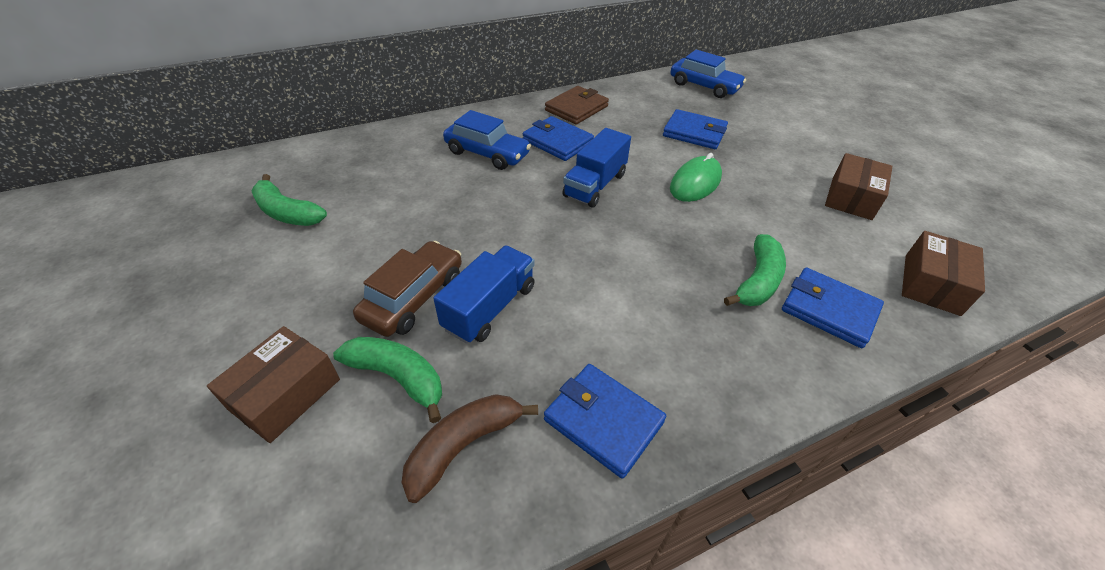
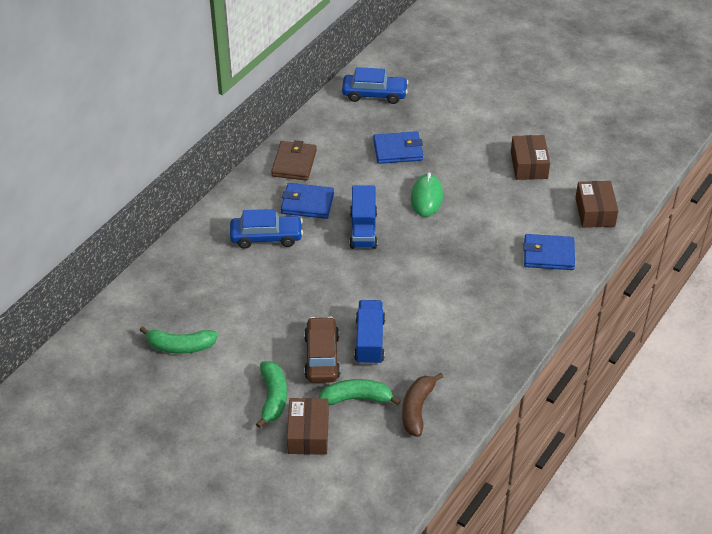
camera: 30 degrees left, 0 degrees up
blue wallet [544,364,666,479] -> none
green banana [724,234,786,306] -> green banana moved to [256,361,287,428]

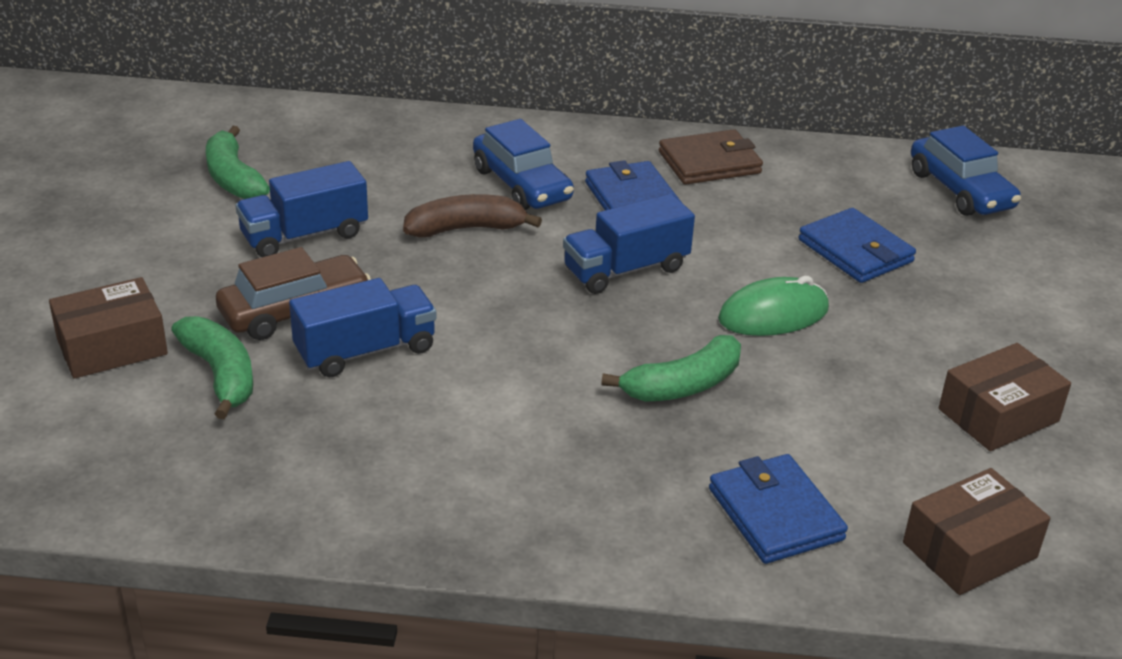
camera: 60 degrees right, 10 degrees down
green banana [256,361,287,428] -> green banana moved to [601,335,741,402]
brown banana [402,373,443,437] -> brown banana moved to [403,194,542,238]
none -> blue truck [235,161,368,257]

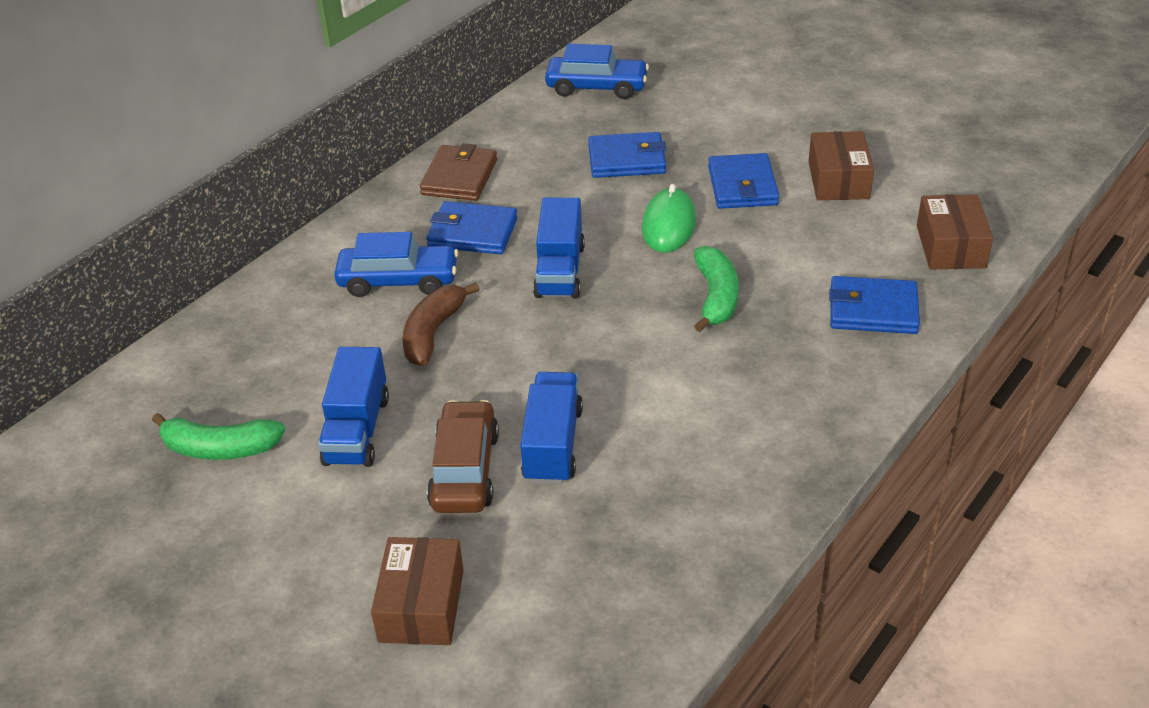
camera: 55 degrees left, 5 degrees up
green banana [171,316,253,419] -> none
none -> blue wallet [708,153,779,209]

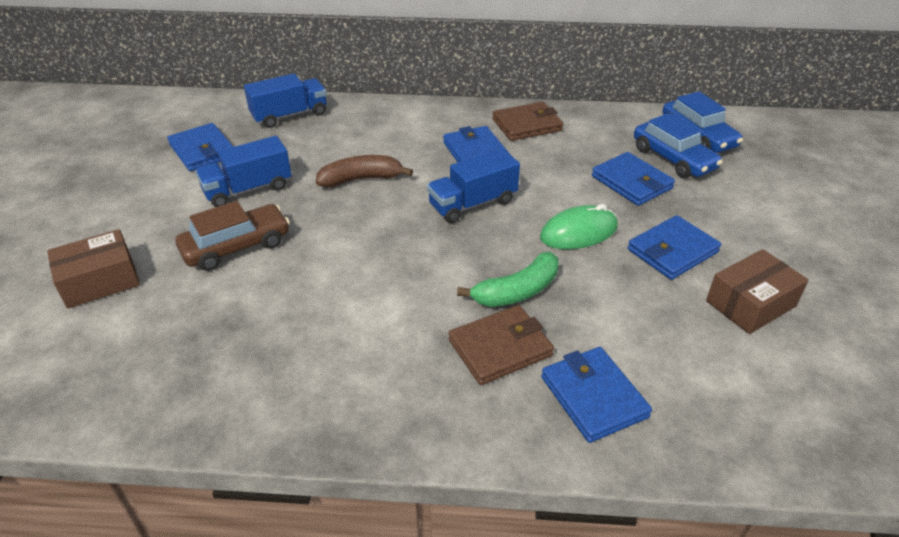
camera: 55 degrees right, 0 degrees up
green banana [152,413,285,460] -> blue wallet [167,123,234,171]
blue car [334,232,458,297] -> blue car moved to [634,112,723,178]
blue truck [520,372,583,484] -> blue truck moved to [244,74,327,128]
brown box [917,194,993,269] -> none
none -> brown wallet [449,305,554,385]

